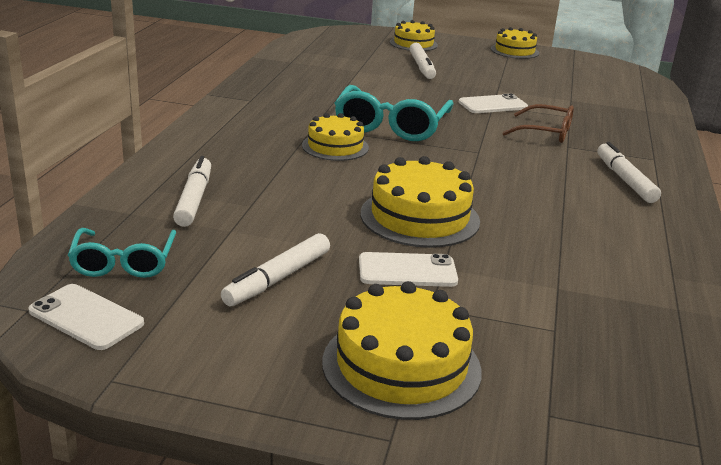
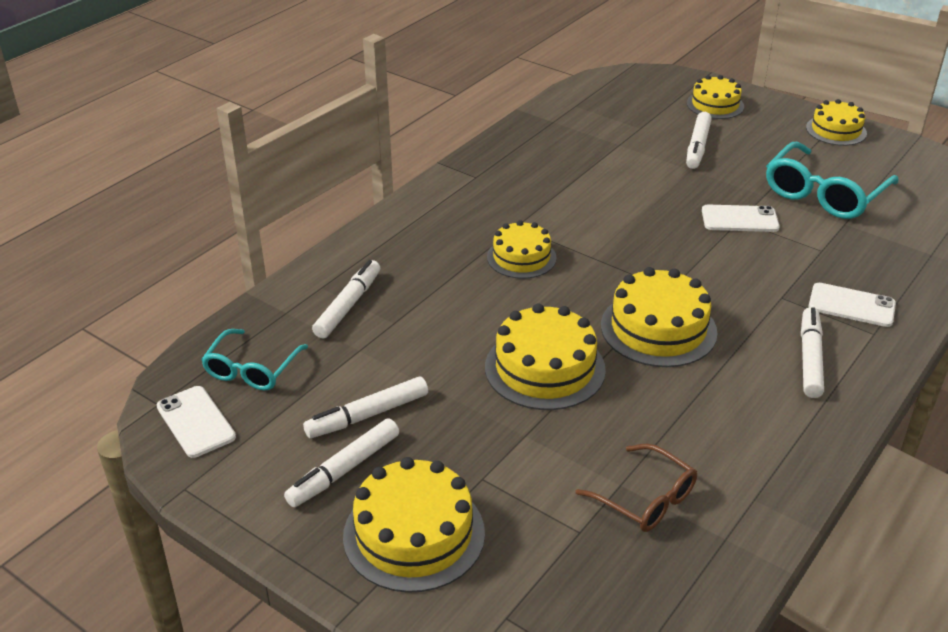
camera: 25 degrees right, 10 degrees up
turquoise glasses [335,85,454,141] -> turquoise glasses moved to [766,142,898,219]
white phone [359,252,458,287] -> white phone moved to [809,283,896,327]
brown glasses [502,104,574,143] -> brown glasses moved to [575,444,697,532]
none -> white marker [284,419,399,507]
none -> yellow cake [601,267,717,367]

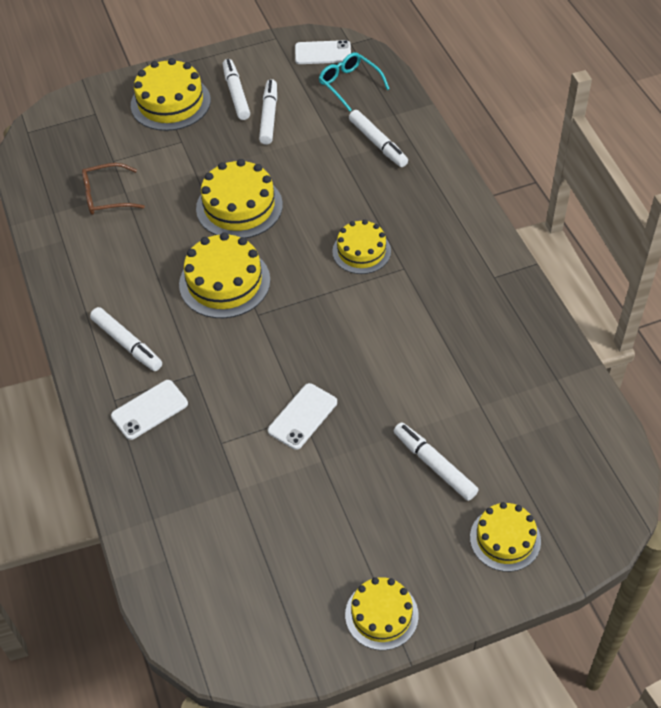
camera: 125 degrees right, 15 degrees up
turquoise glasses [766,142,898,219] -> none

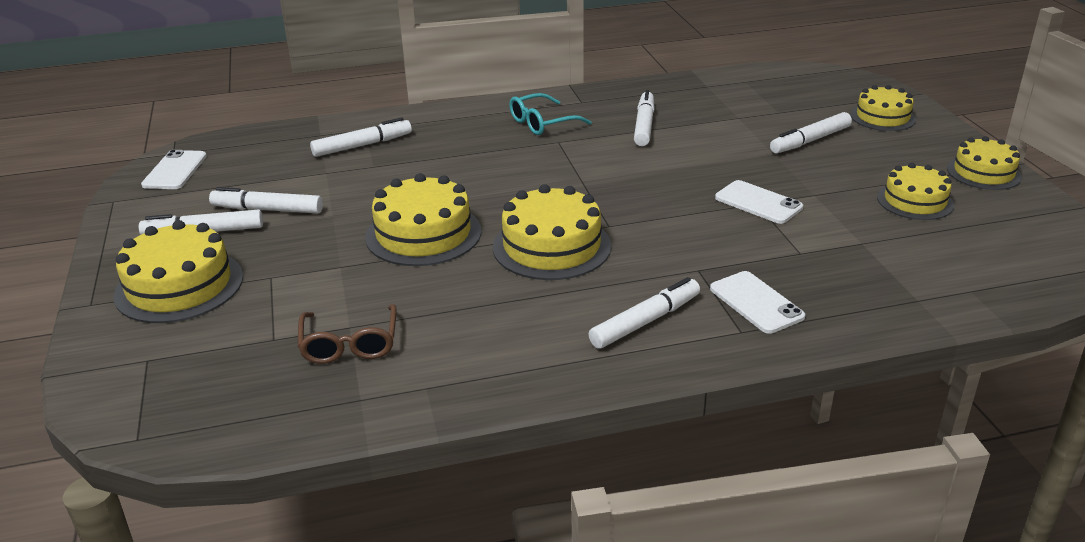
camera: 85 degrees left, 20 degrees down
turquoise glasses [319,52,389,112] -> turquoise glasses moved to [509,93,591,135]
yellow cake [332,220,391,274] -> yellow cake moved to [877,163,954,220]
none -> white marker [634,90,655,146]

